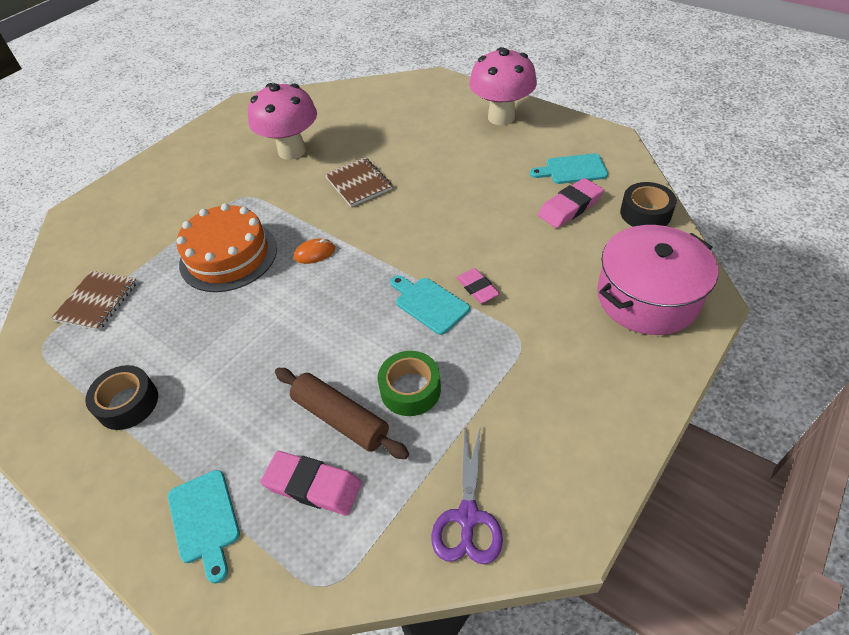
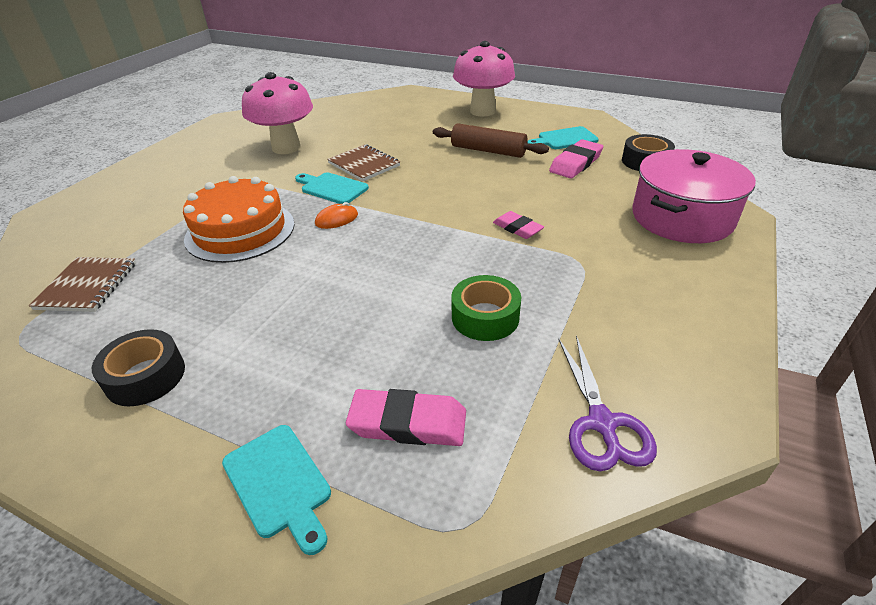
camera: 15 degrees left, 10 degrees down
brown rolling pin [275,368,409,459] -> brown rolling pin moved to [433,123,549,158]
turquoise cutting board [390,275,470,335] -> turquoise cutting board moved to [295,172,369,204]

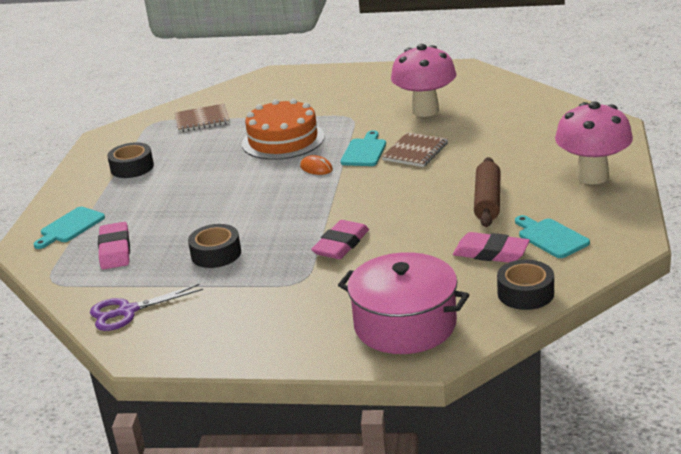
camera: 75 degrees right, 10 degrees down
green tape [451,275,521,341] -> black tape [188,224,241,268]
pink eraser [493,211,544,239] -> pink eraser [311,220,369,259], size x1.52

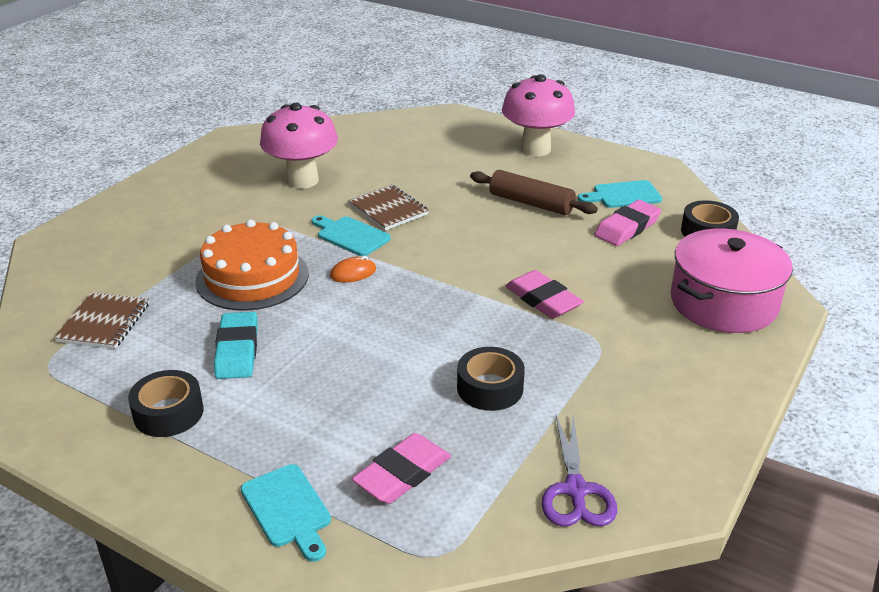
camera: 70 degrees left, 5 degrees up
pink eraser [98,222,130,270] -> pink eraser turned 60 degrees counterclockwise [352,433,451,504]
none -> turquoise eraser [214,312,258,379]

